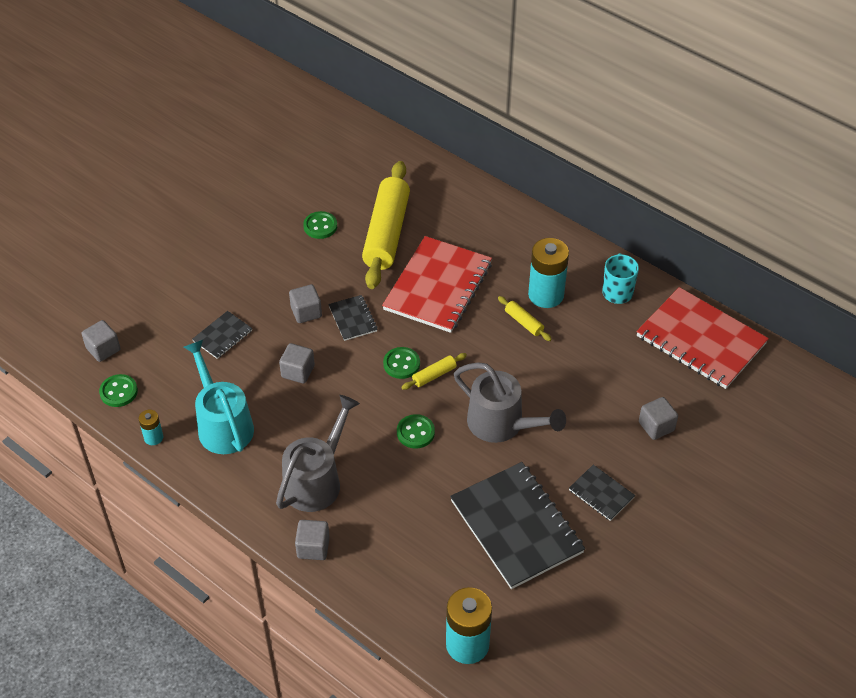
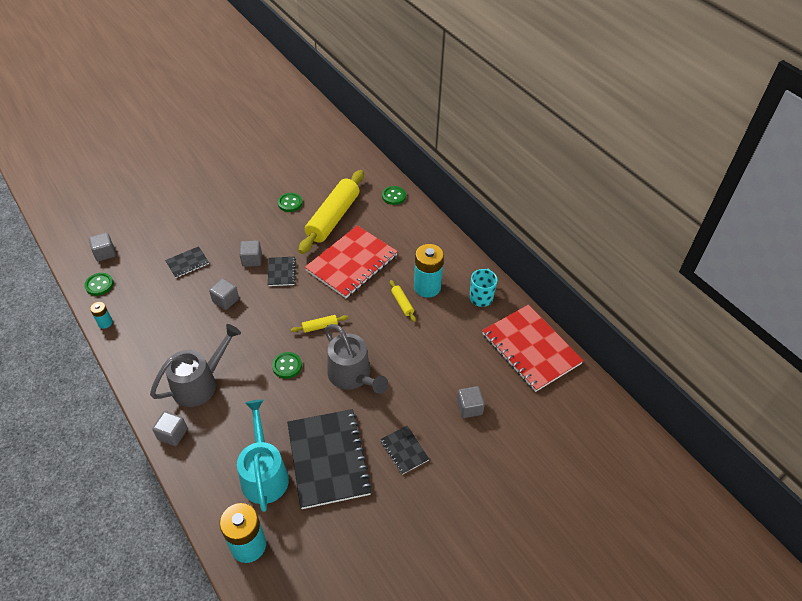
camera: 15 degrees right, 0 degrees up
turquoise watering can [184,340,254,454] -> turquoise watering can moved to [237,400,289,512]
green button [383,347,420,379] -> green button moved to [382,186,406,205]

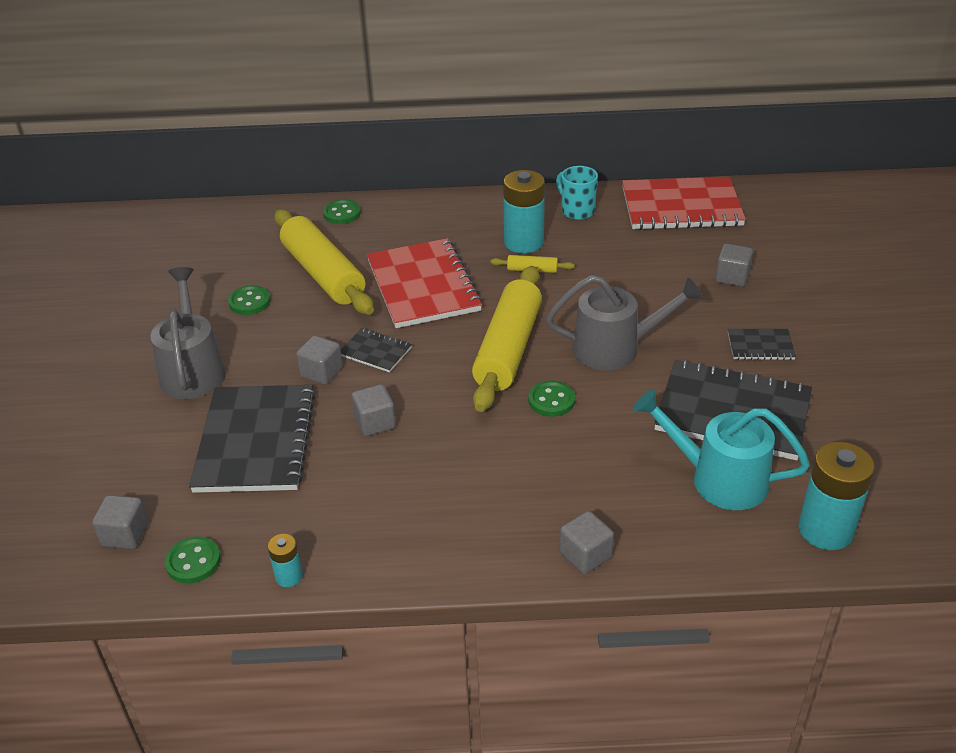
camera: 55 degrees left, 10 degrees down
grey watering can [150,324,241,407] -> grey watering can moved to [150,267,226,399]
black notebook [165,246,209,278] -> black notebook [189,385,316,493], size x2.15
yellow rolling pin [291,315,348,333] -> yellow rolling pin [472,266,542,412], size x2.44

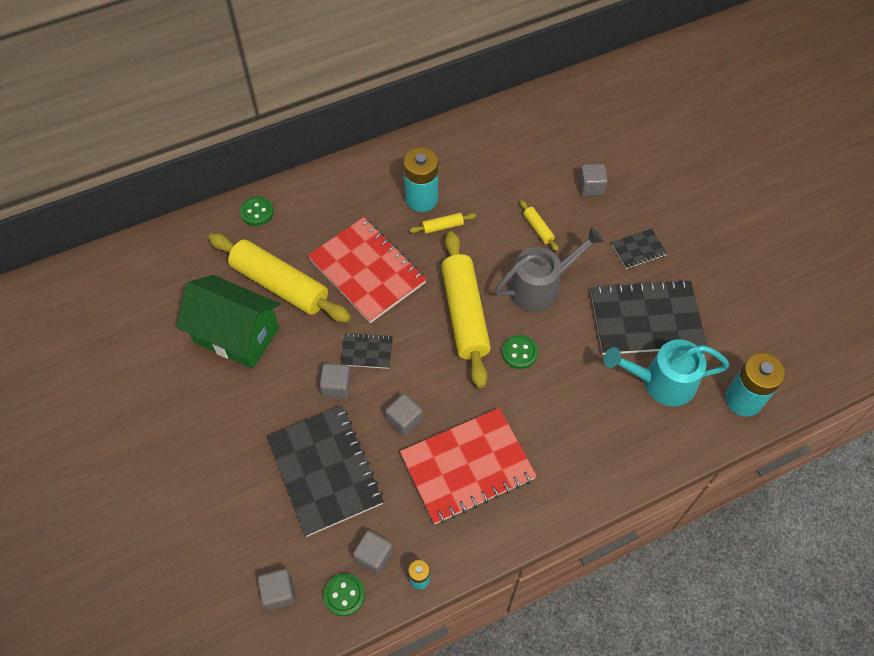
camera: 25 degrees left, 20 degrees up
grey watering can [150,267,226,399] -> none
green button [228,285,271,315] -> green house [176,275,280,369]
turquoise mug [556,166,598,220] -> none
grey cube [560,511,614,574] -> grey cube moved to [353,531,393,575]
red notebook [622,177,746,230] -> red notebook moved to [400,408,537,524]
none -> yellow rolling pin [520,200,559,251]

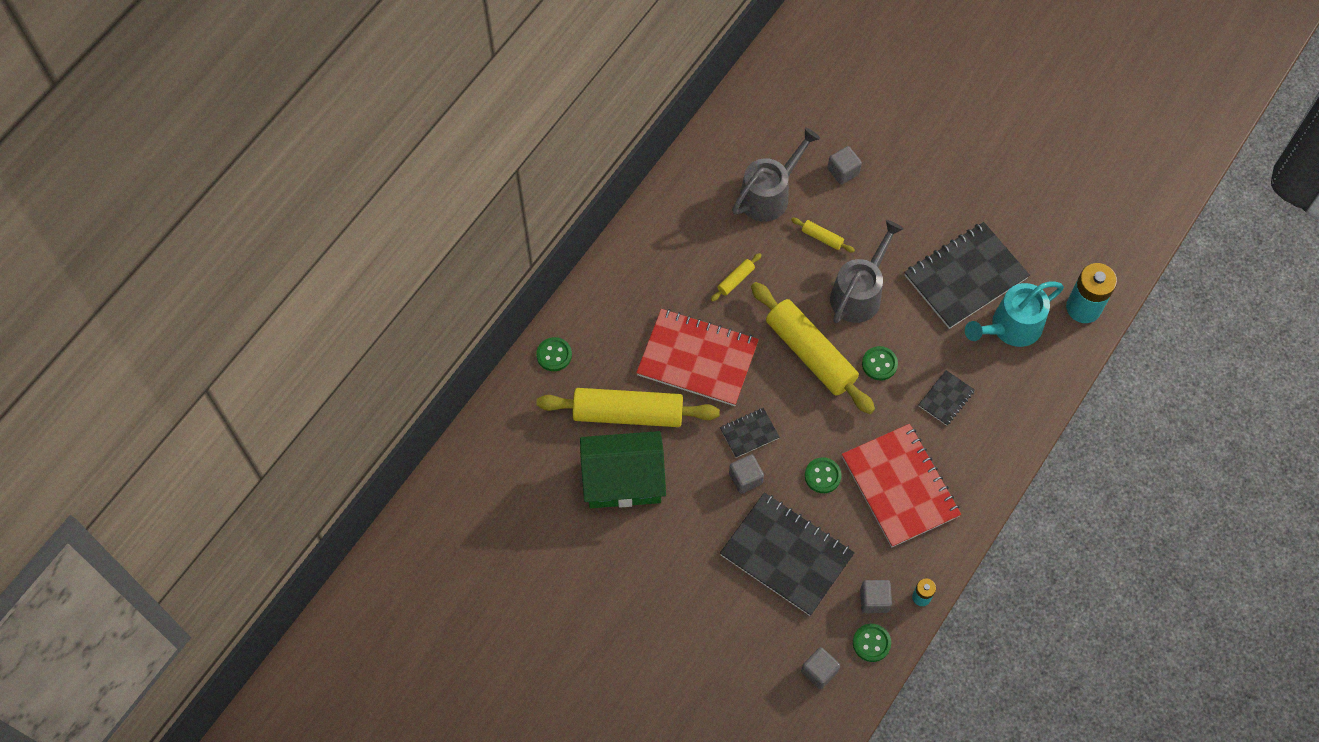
camera: 30 degrees left, 5 degrees up
grey cube [385,394,423,436] -> green button [805,457,842,493]
red notebook [400,408,537,524] -> red notebook turned 60 degrees counterclockwise [842,424,961,547]
turquoise battery [404,148,438,212] -> none
black notebook [611,228,667,269] -> black notebook moved to [918,370,975,426]
none -> grey watering can [732,127,820,222]

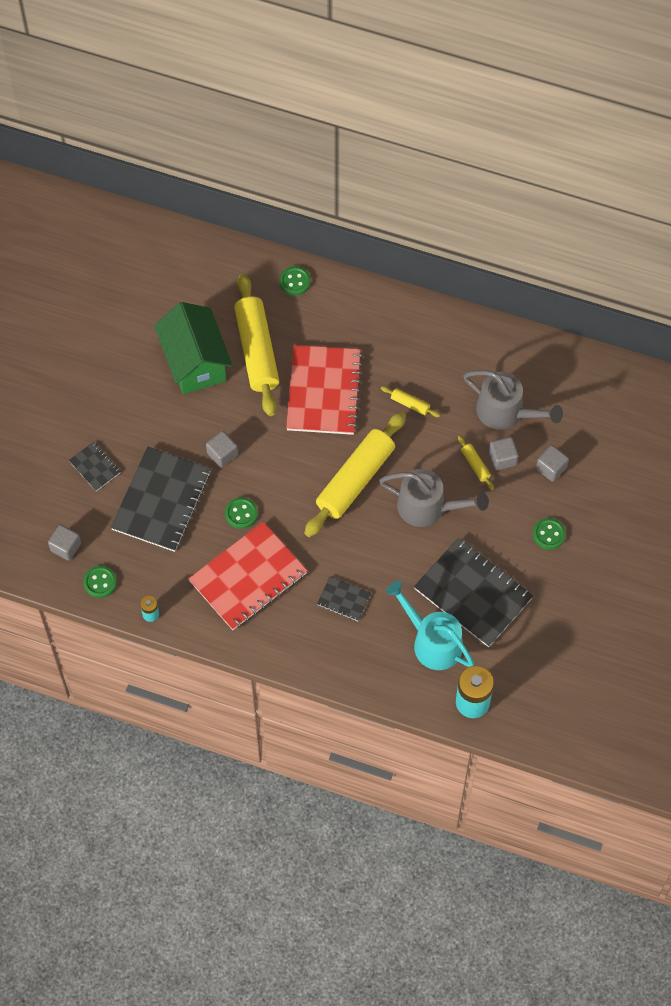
camera: 75 degrees right, 0 degrees up
black notebook [720,408,780,458] -> black notebook moved to [69,442,121,491]
yellow rolling pin [791,218,855,253] -> yellow rolling pin turned 45 degrees counterclockwise [458,435,494,490]
grey cube [860,580,892,613] -> grey cube moved to [489,437,518,470]
green button [862,346,898,381] -> green button moved to [533,518,566,550]

